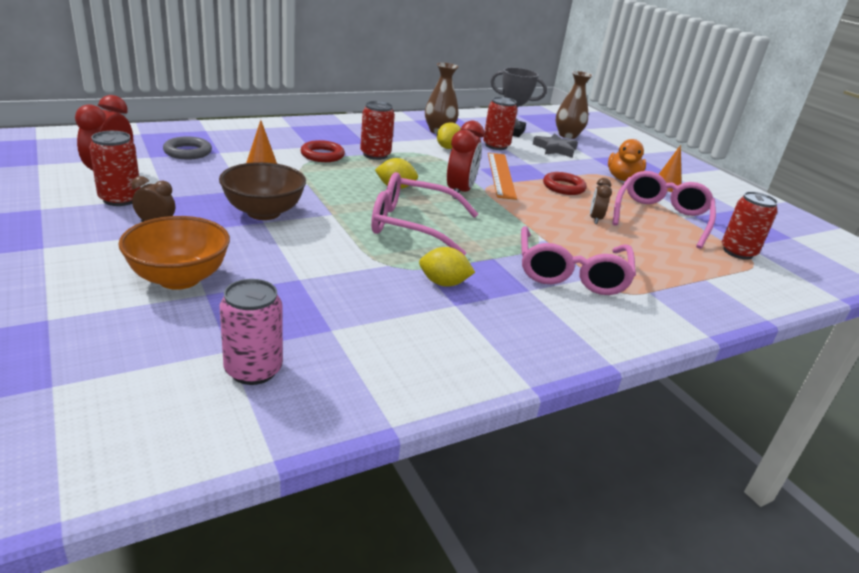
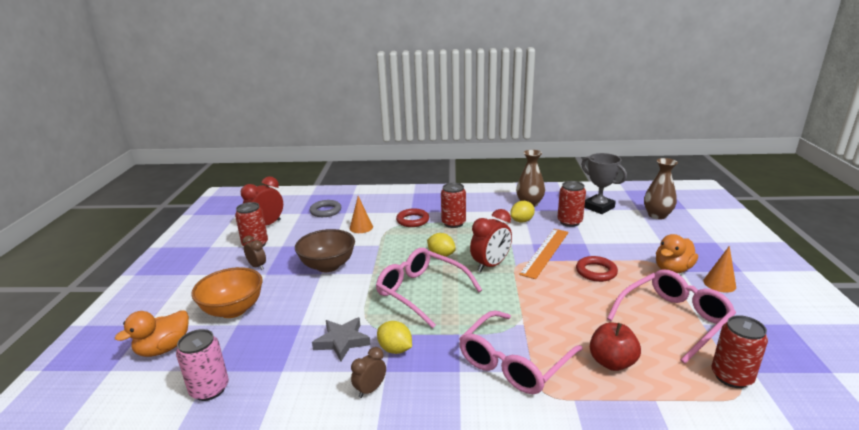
camera: 35 degrees right, 5 degrees down
grey star [533,133,578,158] -> grey star moved to [312,317,371,361]
brown clock [590,178,612,224] -> brown clock moved to [351,347,386,398]
none -> orange duck [115,310,189,357]
none -> red apple [590,323,641,371]

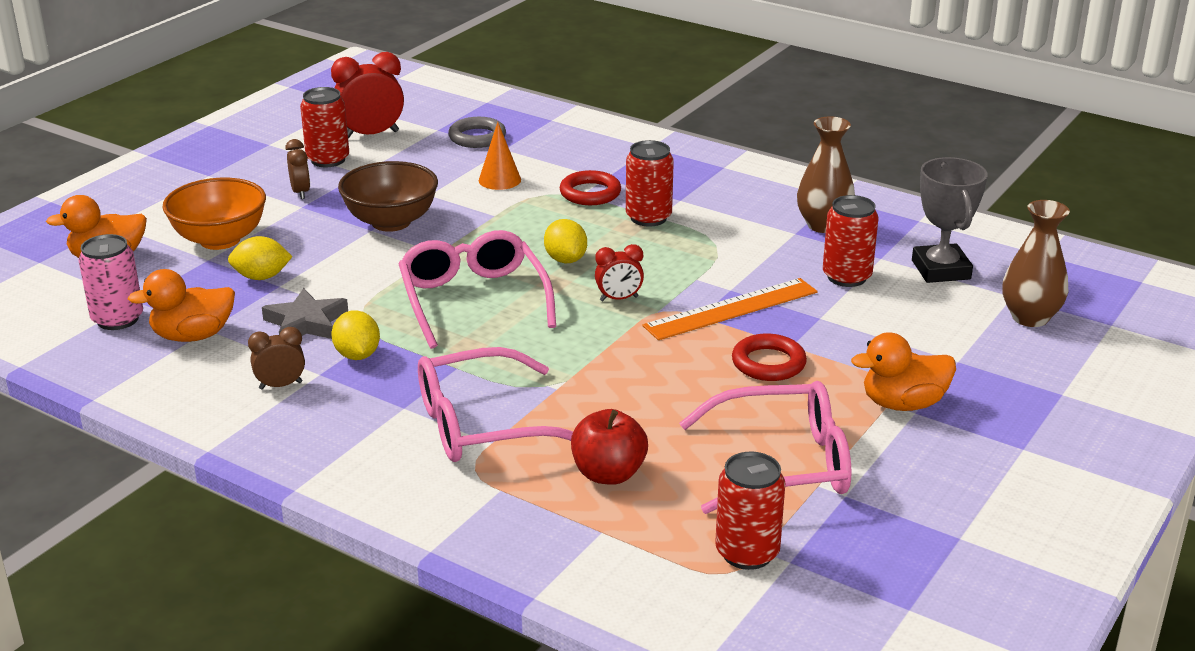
camera: 30 degrees right, 5 degrees up
red clock [470,209,512,272] -> red clock [595,244,644,301], size x0.58
yellow lemon [511,201,535,223] -> yellow lemon moved to [228,236,293,280]
orange cone [703,246,736,293] -> none
none -> orange duck [128,269,235,342]

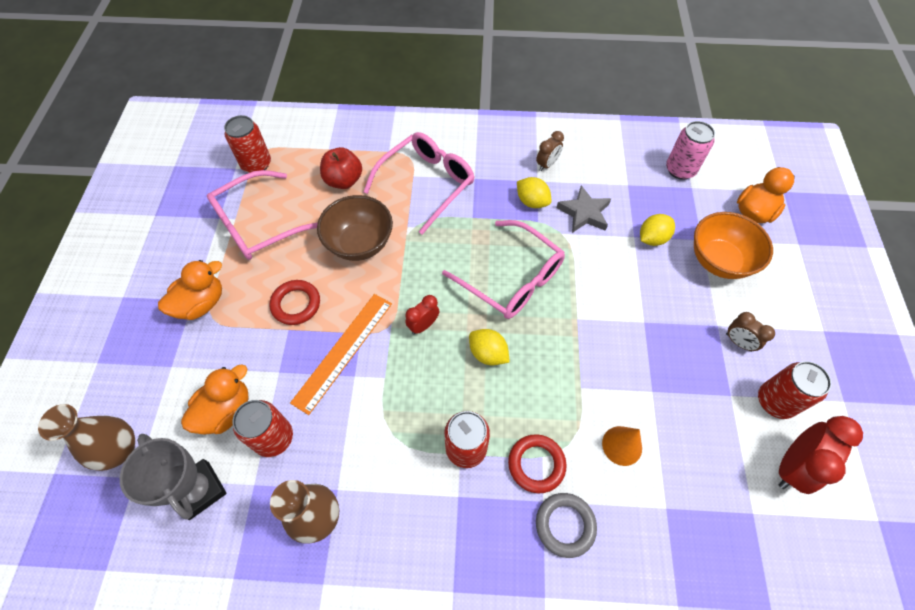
camera: 150 degrees right, 30 degrees up
orange duck [128,269,235,342] -> orange duck moved to [181,364,249,435]
brown bowl [338,161,438,232] -> brown bowl moved to [317,195,393,261]
grey ring [448,117,506,148] -> grey ring moved to [536,493,597,558]

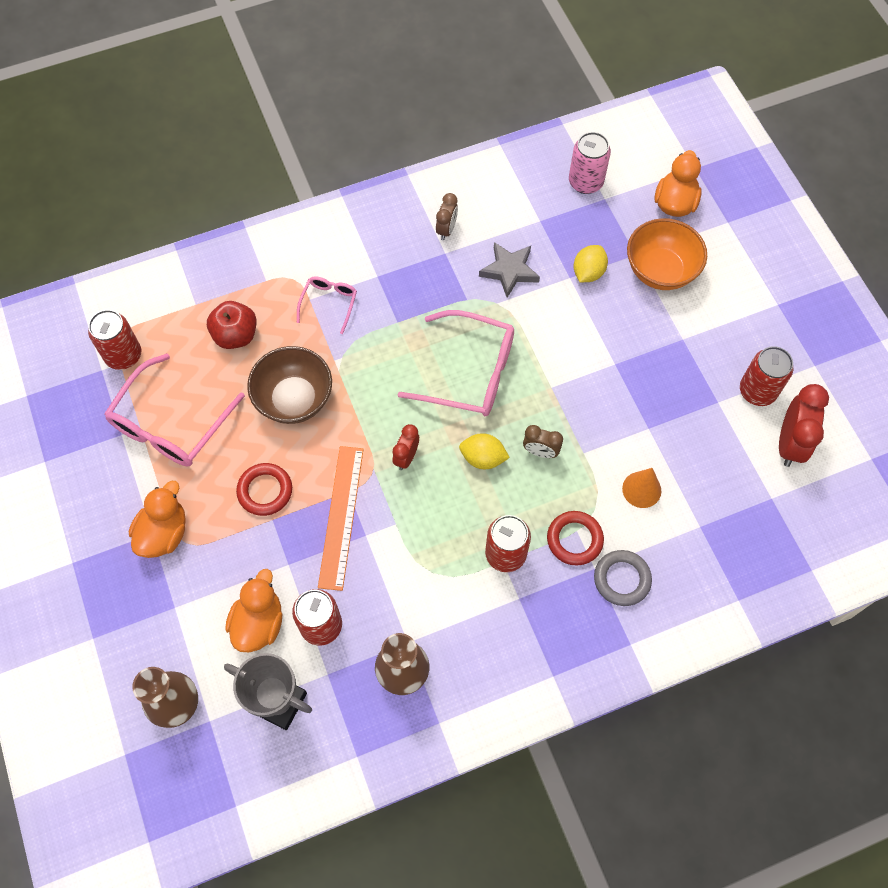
camera: 25 degrees left, 5 degrees up
pink glasses [363,132,475,235] -> pink glasses [297,276,357,334], size x0.52
yellow lemon [517,177,551,208] -> none
brown clock [726,312,775,352] -> brown clock moved to [523,425,563,458]

